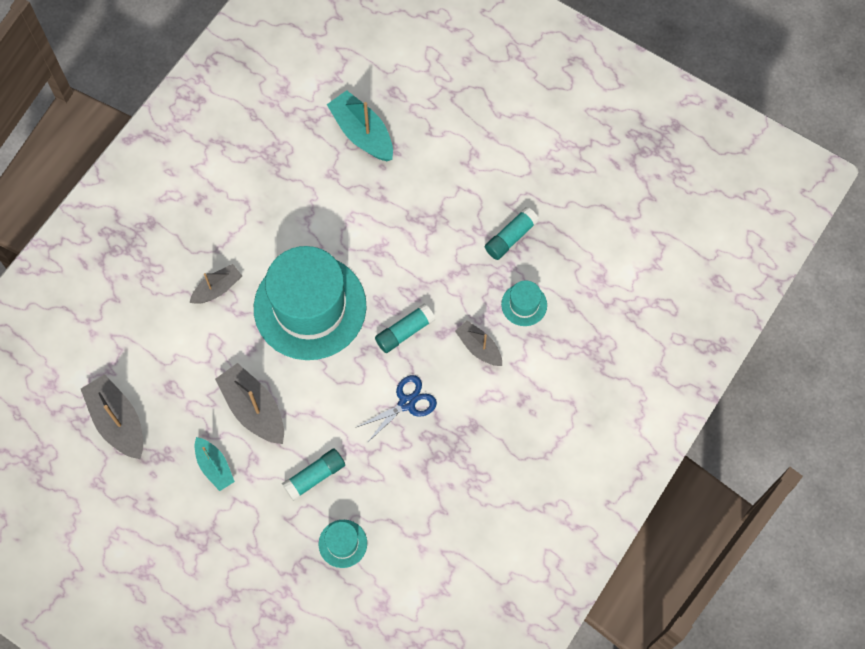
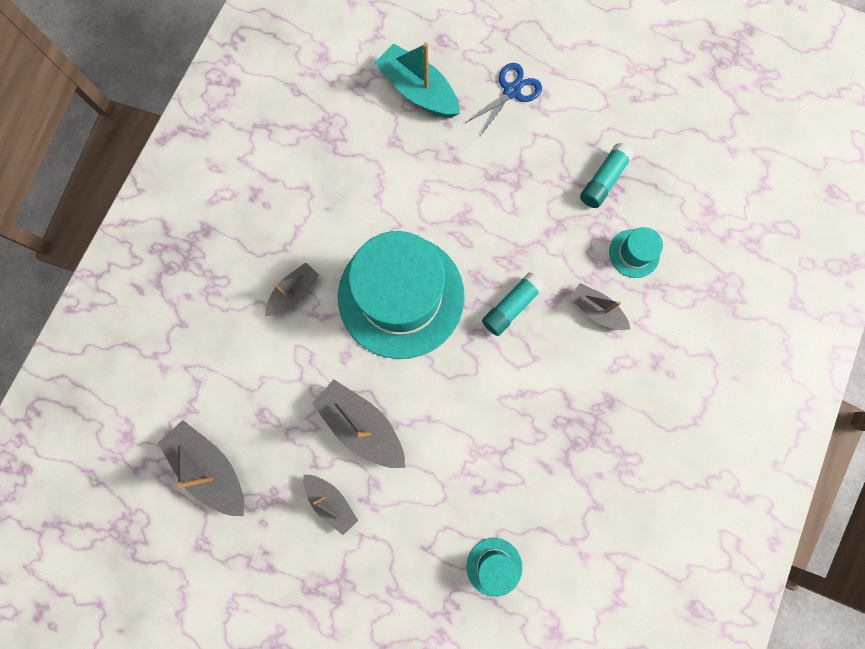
camera: 10 degrees left, 10 degrees up
turquoise boat [195,437,235,491] -> grey boat [303,475,358,535]
turquoise glue stick [282,448,345,501] -> none
blue scissors [355,375,437,443] -> blue scissors moved to [466,63,542,135]

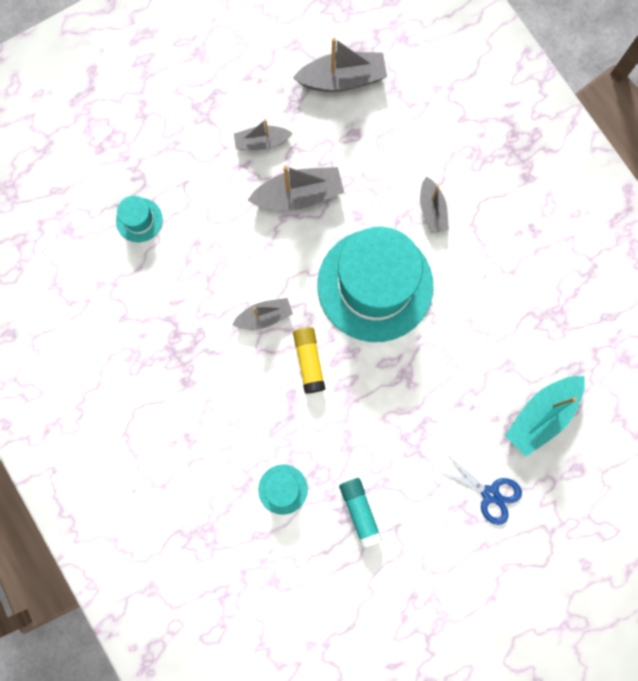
camera: 125 degrees right, 0 degrees up
turquoise boat [374,43,460,118] -> turquoise boat turned 150 degrees clockwise [505,376,585,457]
blue scissors [466,63,542,135] -> blue scissors turned 45 degrees counterclockwise [436,453,522,525]
turquoise glue stick [482,272,545,336] -> yellow glue stick [293,327,326,394]
grey boat [570,283,630,330] -> grey boat moved to [232,298,293,329]

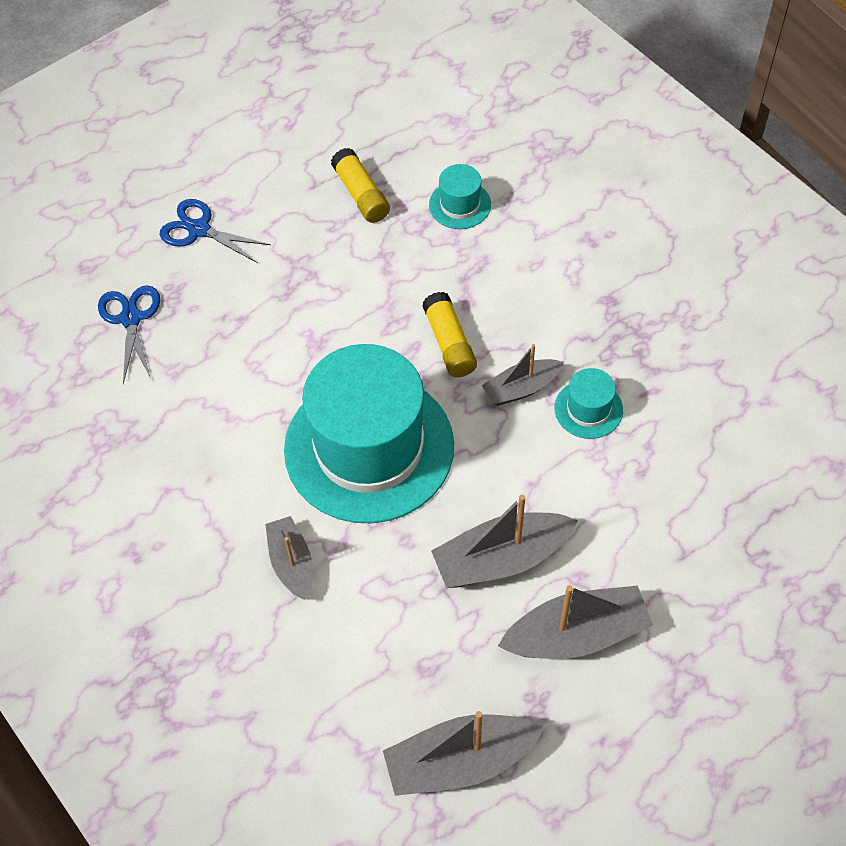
camera: 175 degrees right, 20 degrees down
turquoise hat [116,196,163,242] -> turquoise hat moved to [555,368,623,439]
grey boat [234,119,293,150] -> grey boat [498,585,653,659], size x1.60
turquoise glue stick [339,478,382,548] -> yellow glue stick [331,148,390,223]
turquoise boat [505,376,585,457] -> blue scissors [98,285,160,384]

